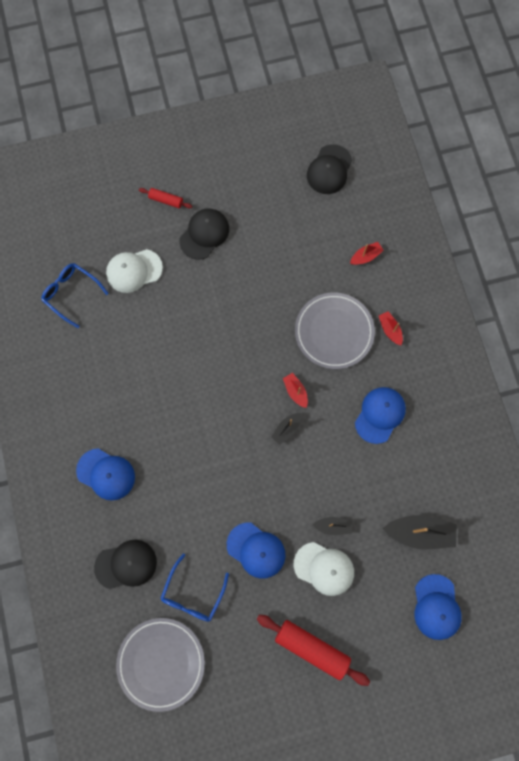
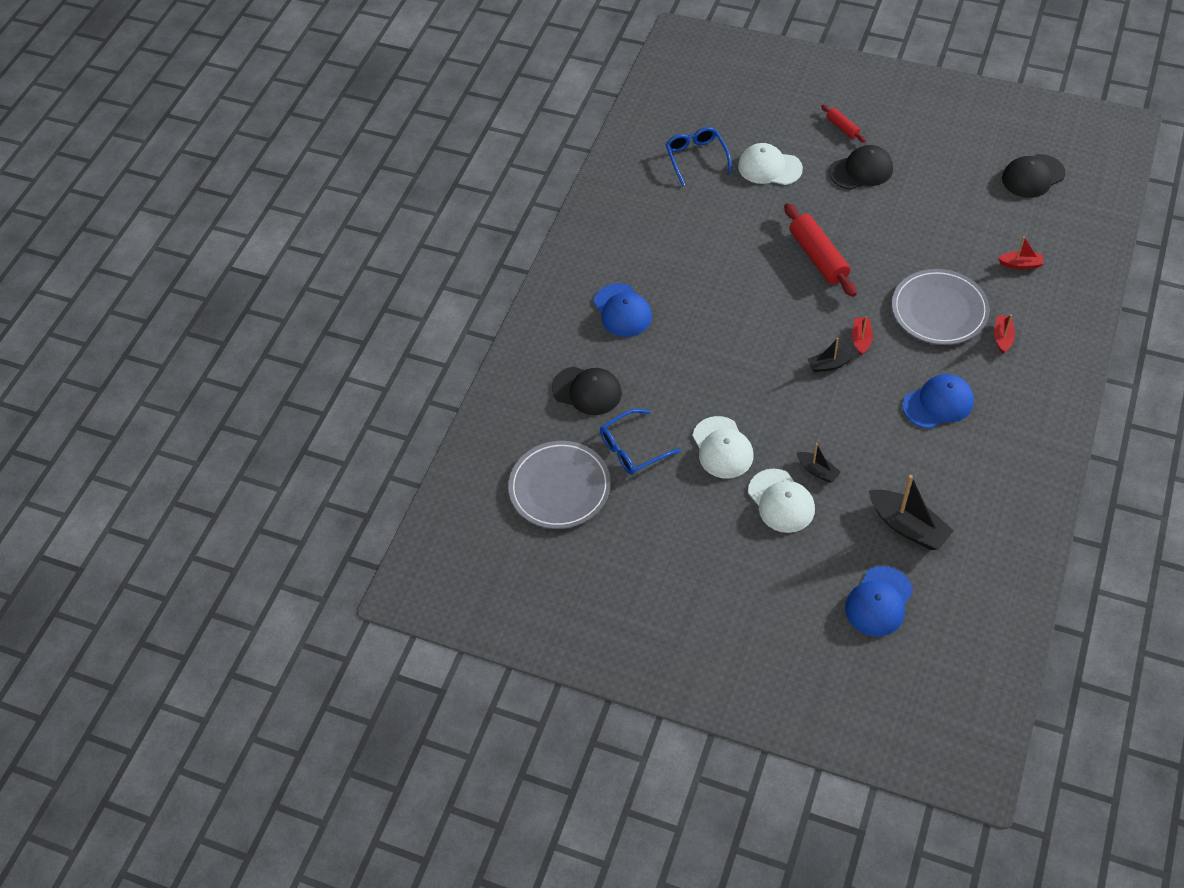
camera: 40 degrees right, 20 degrees down
blue cap [227,523,285,579] -> white cap [692,416,753,478]
red rolling pin [257,615,370,686] -> red rolling pin moved to [784,203,857,297]

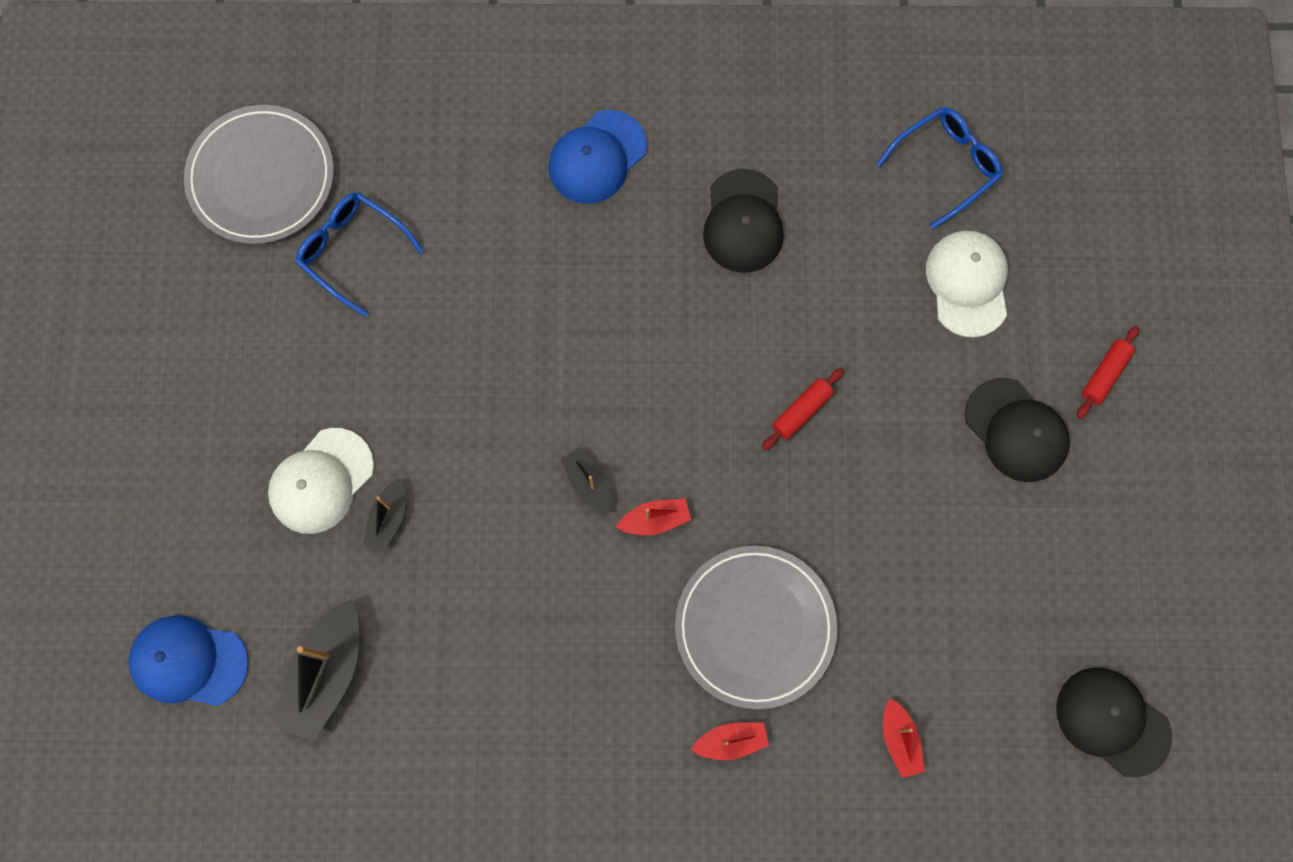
camera: 65 degrees right, 20 degrees up
black cap [552,367,622,415] -> black cap moved to [703,169,784,273]
white cap [692,416,753,478] -> none
red rolling pin [784,203,857,297] -> red rolling pin [762,368,844,450], size x0.52
blue cap [902,374,974,429] -> none

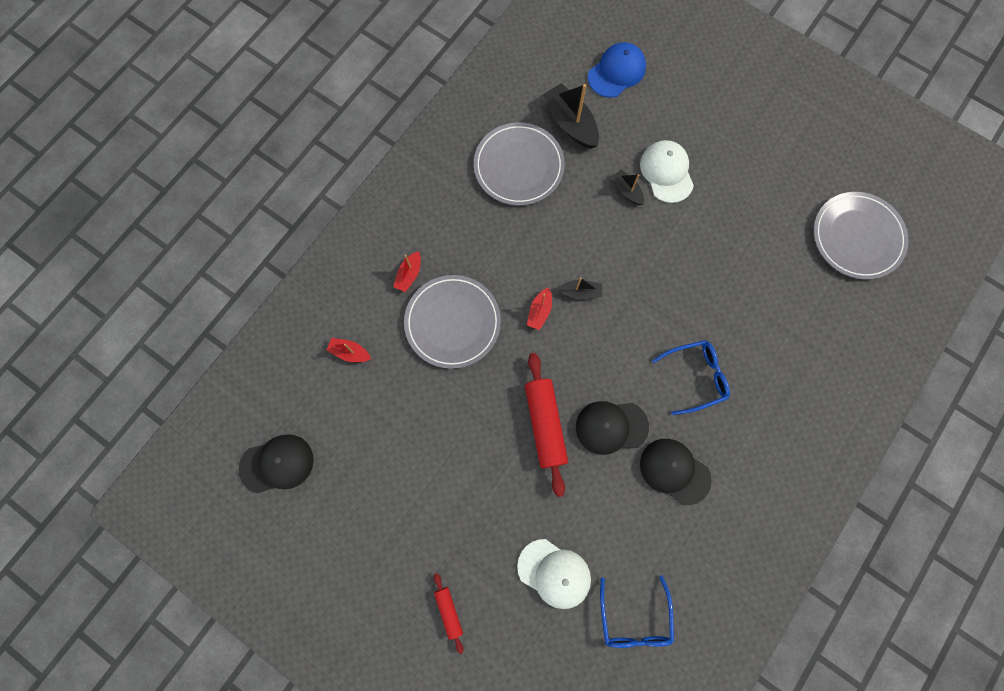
camera: 125 degrees right, 0 degrees up
blue glasses [296,192,424,317] -> blue glasses moved to [652,340,730,415]
blue cap [548,110,647,204] -> none
red rolling pin [762,368,844,450] -> red rolling pin [525,353,568,497], size x1.93
black cap [965,378,1070,482] -> black cap moved to [576,401,649,455]
none -> grey plate [474,122,565,206]

